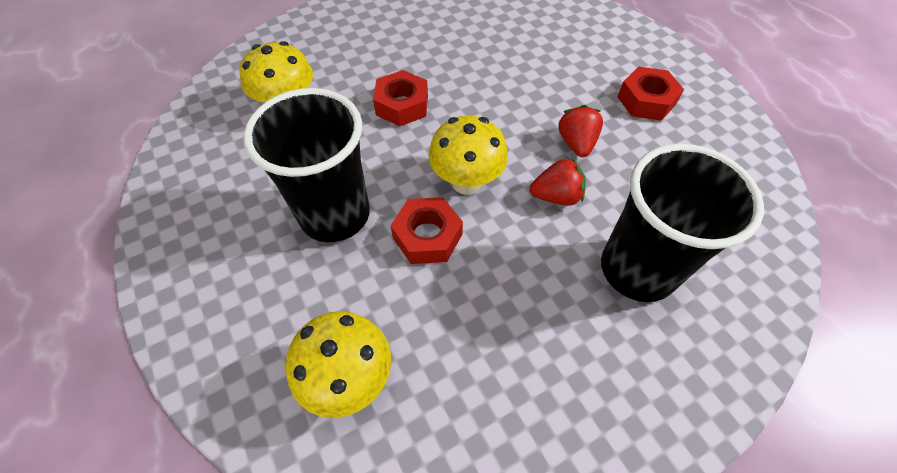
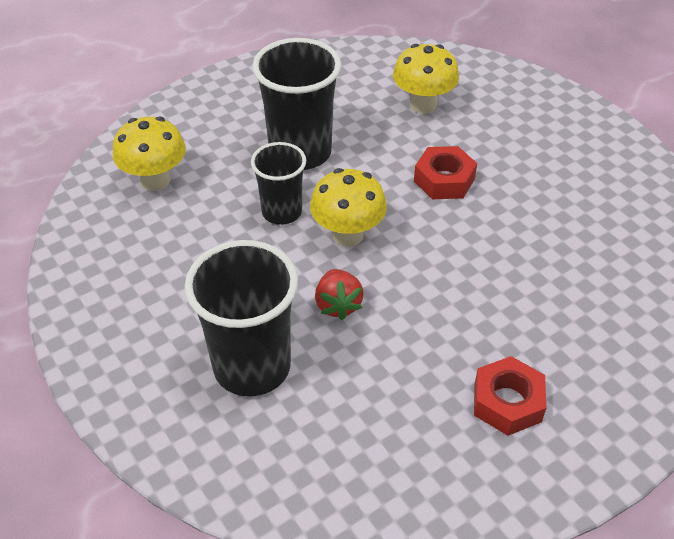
camera: 85 degrees right, 10 degrees down
red nut [390,197,463,264] -> black cup [251,142,306,225]
red strawberry [558,105,603,157] -> none

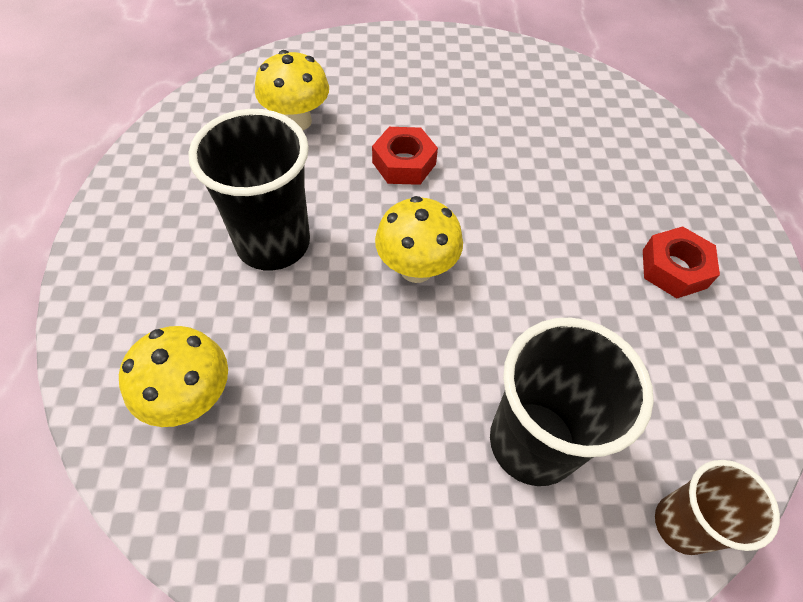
camera: 60 degrees left, 10 degrees up
black cup [251,142,306,225] -> none
red strawberry [315,269,364,320] -> none
none -> brown cup [655,460,780,555]

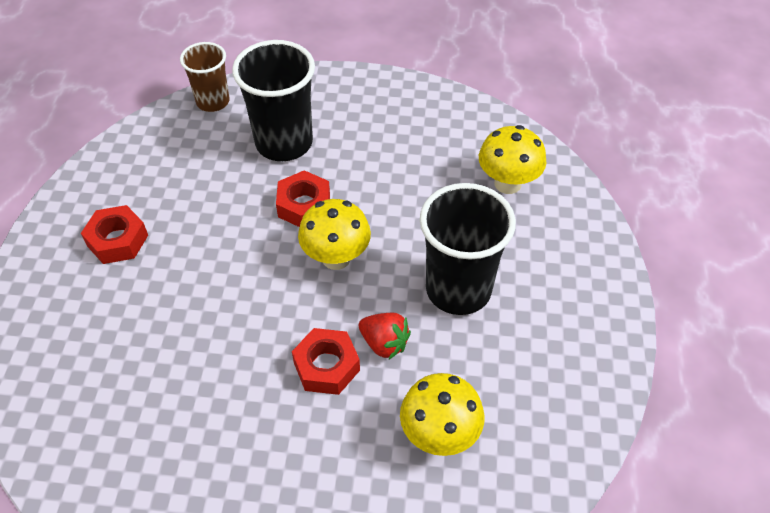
camera: 170 degrees left, 5 degrees down
none -> red nut [276,170,330,227]
none -> red strawberry [359,312,411,360]

